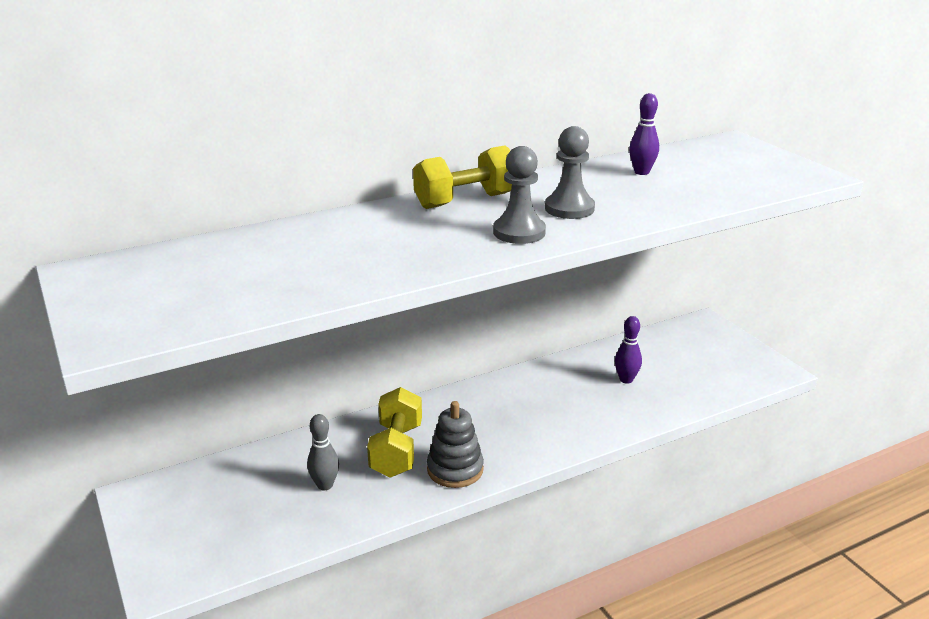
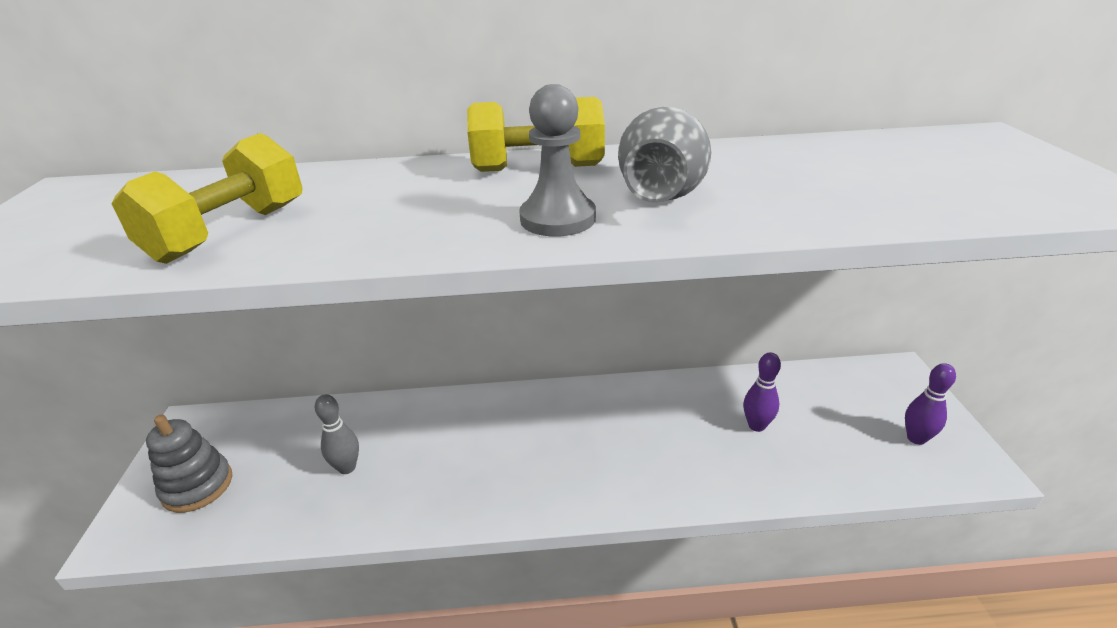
camera: 25 degrees right, 5 degrees up
yellow dumbbell [367,387,422,478] -> yellow dumbbell moved to [112,133,303,264]
grey stacking toy [427,401,484,488] -> grey stacking toy moved to [146,415,232,513]
grey pawn [545,126,595,219] -> grey vase [618,107,711,203]
purple bowling pin [629,93,659,175] -> purple bowling pin moved to [905,363,956,445]

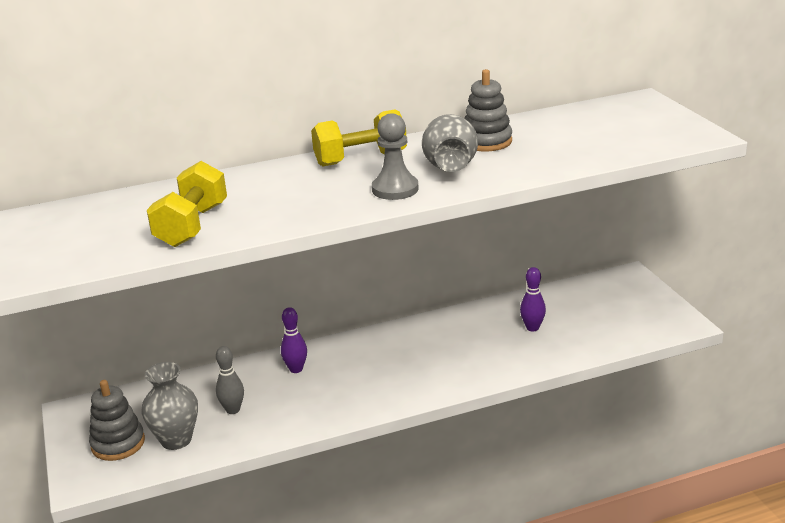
camera: 15 degrees left, 5 degrees down
purple bowling pin [905,363,956,445] -> purple bowling pin moved to [281,307,307,373]
none -> grey vase [142,362,198,450]
none -> grey stacking toy [464,69,512,151]

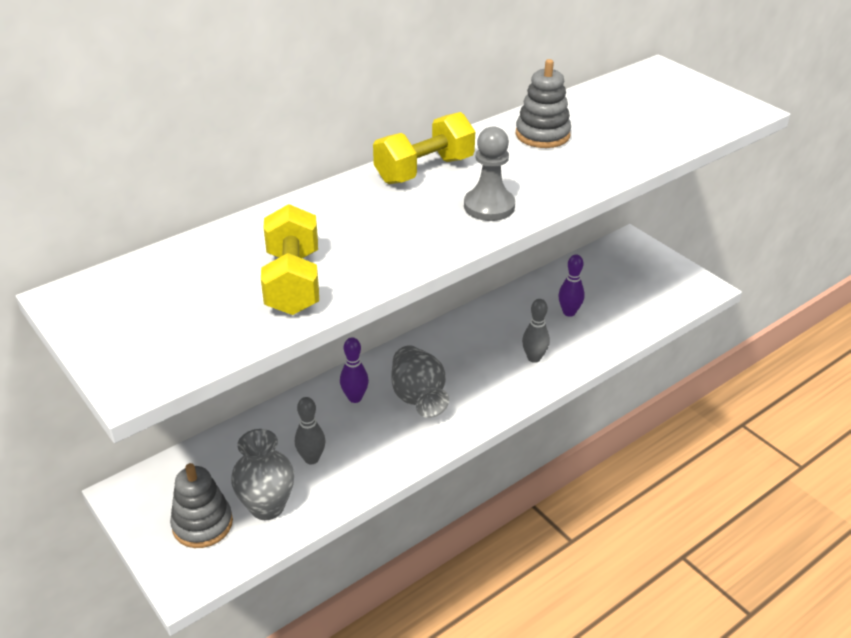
camera: 20 degrees left, 10 degrees up
grey vase [422,114,478,172] -> grey vase moved to [391,345,449,418]
none -> grey bowling pin [522,299,550,363]

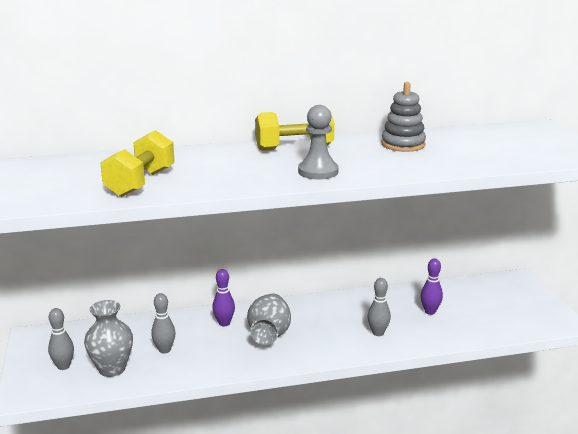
camera: 25 degrees right, 15 degrees down
grey stacking toy [170,463,233,548] -> grey bowling pin [48,308,74,370]

